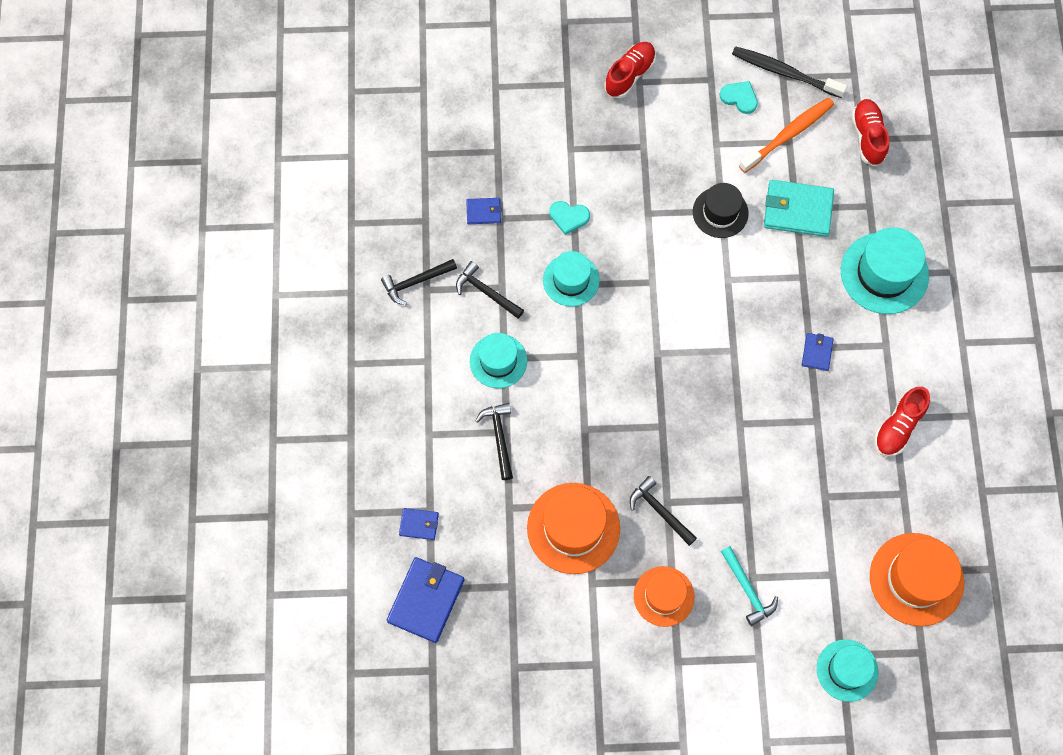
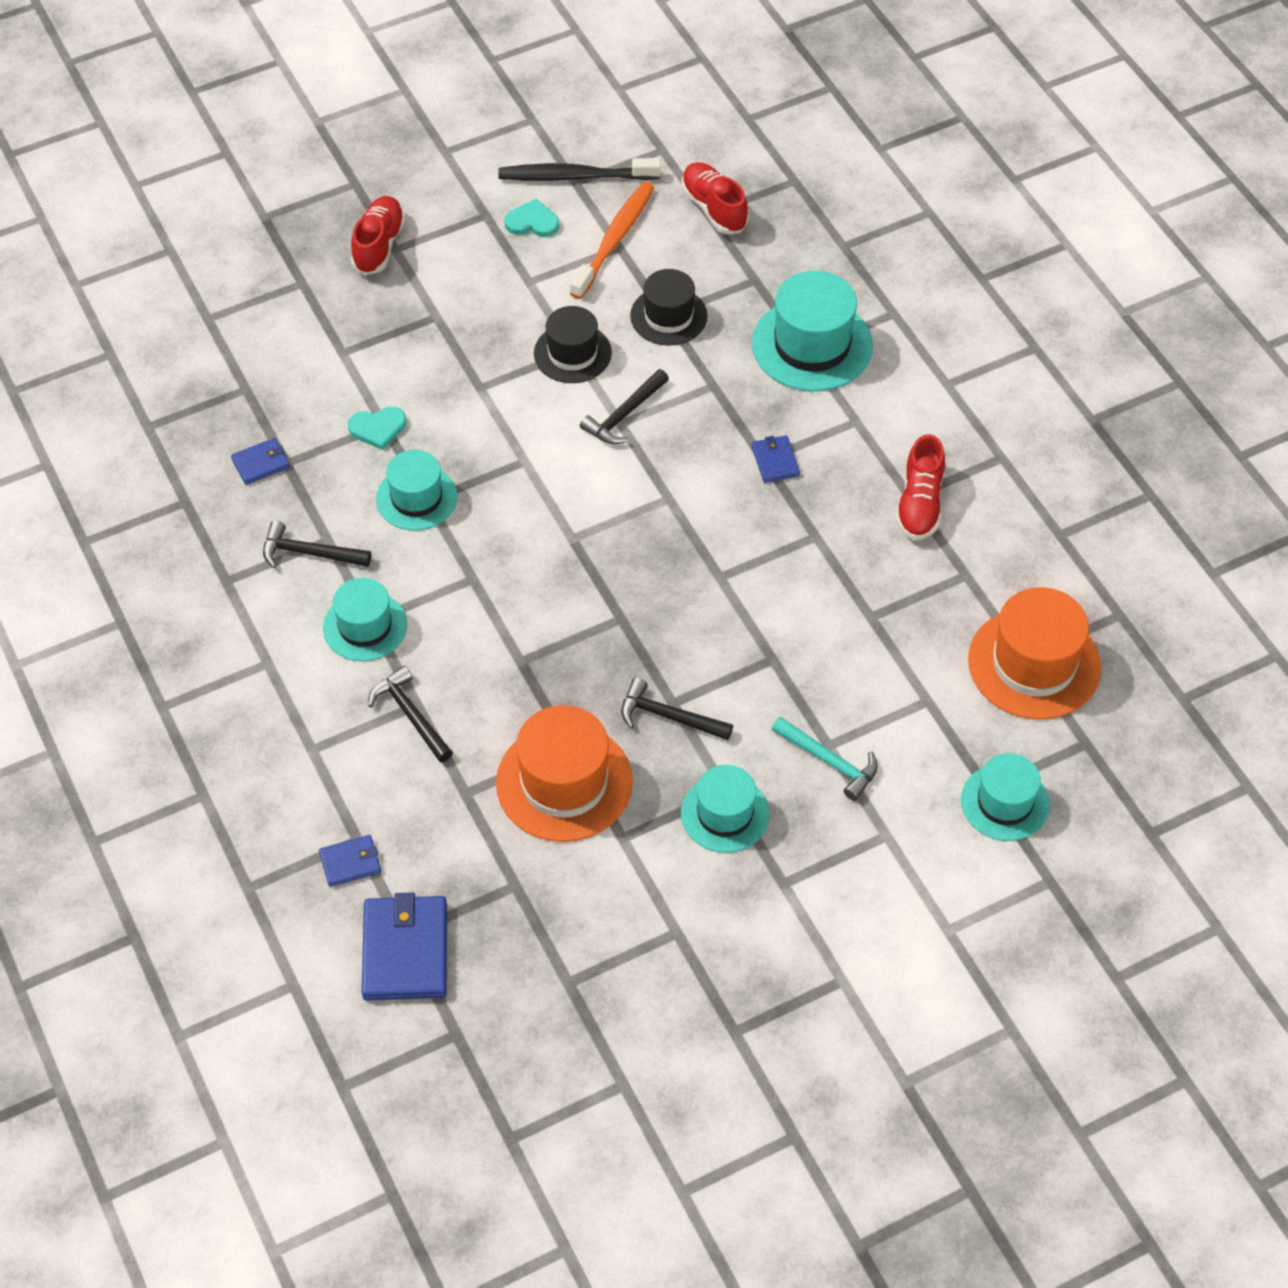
camera: 25 degrees left, 15 degrees down
black hammer [381,259,457,305] -> black hammer moved to [580,369,669,444]
orange hat [634,566,694,627] -> turquoise hat [681,765,769,853]
turquoise wallet [764,180,834,237] -> black hat [630,269,707,346]

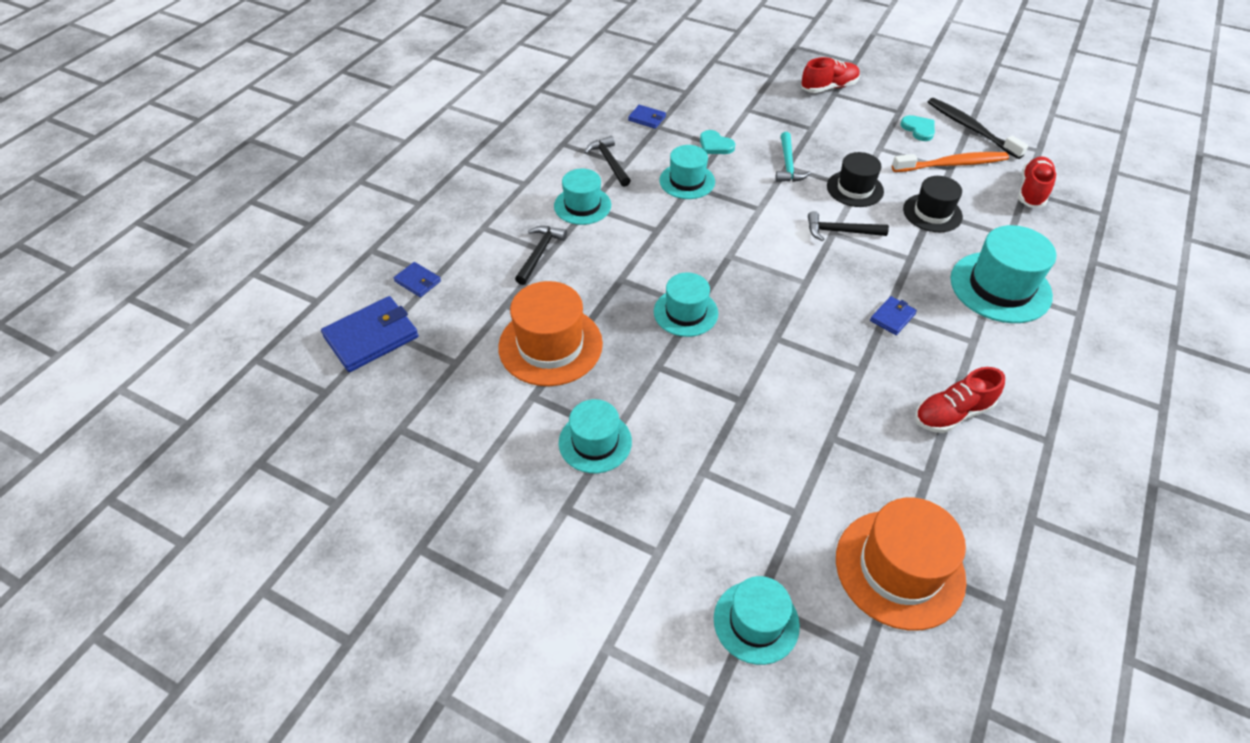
camera: 55 degrees right, 5 degrees down
black hammer [621,677,733,740] -> none
turquoise hammer [772,717,878,801] -> turquoise hammer moved to [775,132,811,182]
none -> turquoise hat [654,273,718,337]

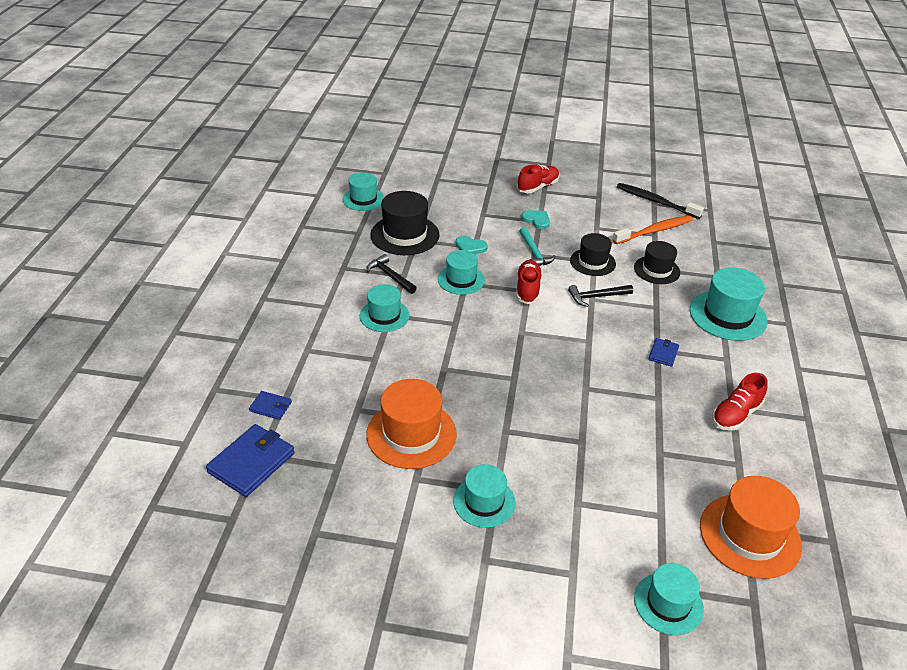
camera: 20 degrees left, 10 degrees down
black hammer [515,226,567,285] -> none
blue wallet [628,105,666,129] -> black hat [370,191,440,255]
turquoise hat [654,273,718,337] -> turquoise hat moved to [342,172,384,211]
turquoise heart [900,115,935,141] -> turquoise heart moved to [522,210,550,229]
red shoe [1018,156,1056,208] -> red shoe moved to [516,260,542,304]

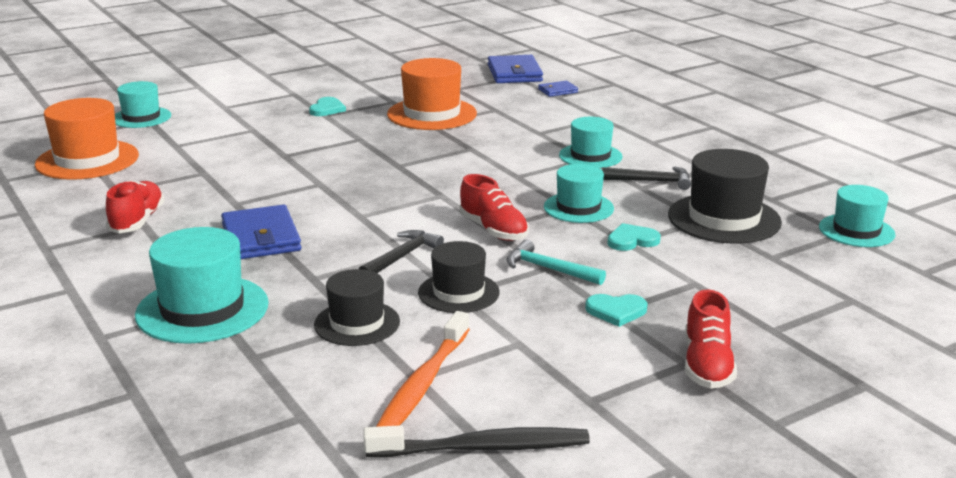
camera: 140 degrees right, 15 degrees down
turquoise hat [453,464,515,528] -> turquoise heart [309,97,346,116]
blue wallet [648,338,679,367] -> blue wallet [221,205,301,259], size x1.93

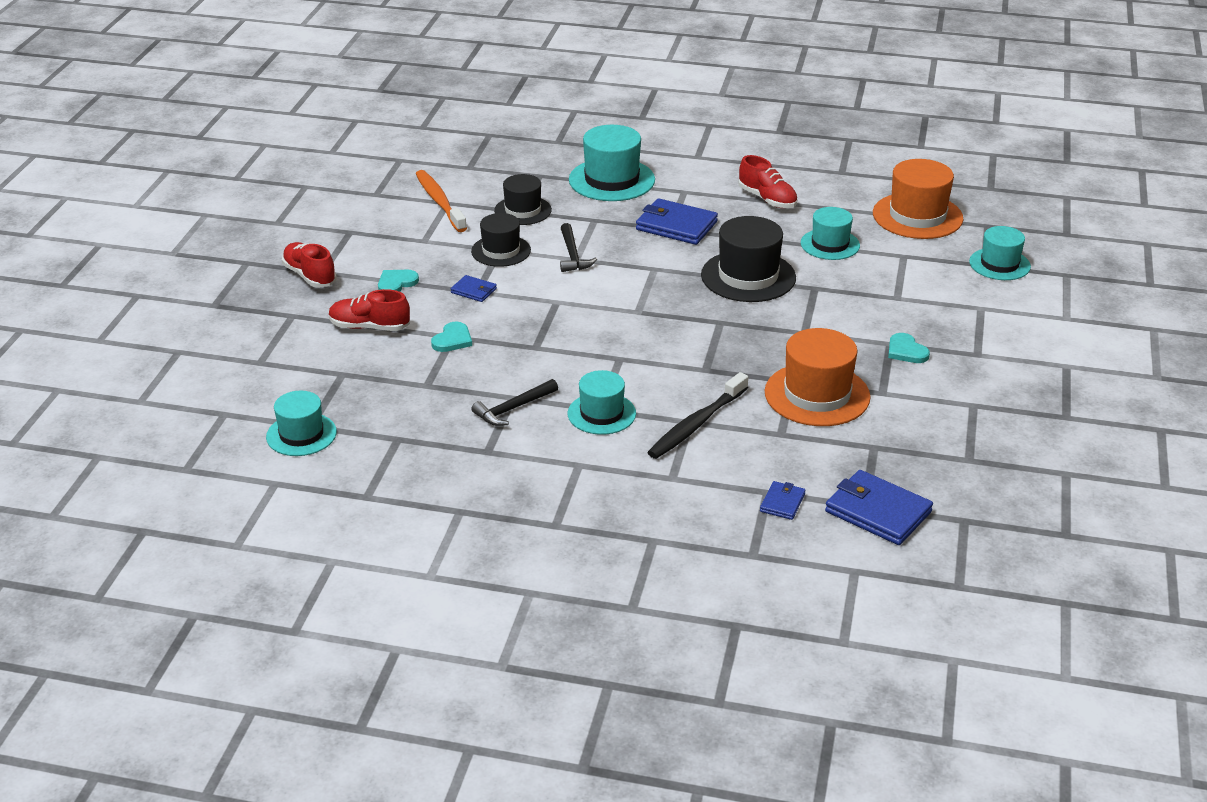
camera: 135 degrees right, 10 degrees up
black toothbrush [363,425,590,457] -> black toothbrush moved to [647,372,748,459]
red shoe [459,174,529,241] -> red shoe moved to [329,289,410,331]
turquoise hammer [506,239,606,285] -> blue wallet [451,275,497,302]
turquoise hat [544,164,614,223] -> turquoise hat moved to [801,207,860,260]
black hat [668,149,782,244] -> black hat moved to [701,216,796,302]

